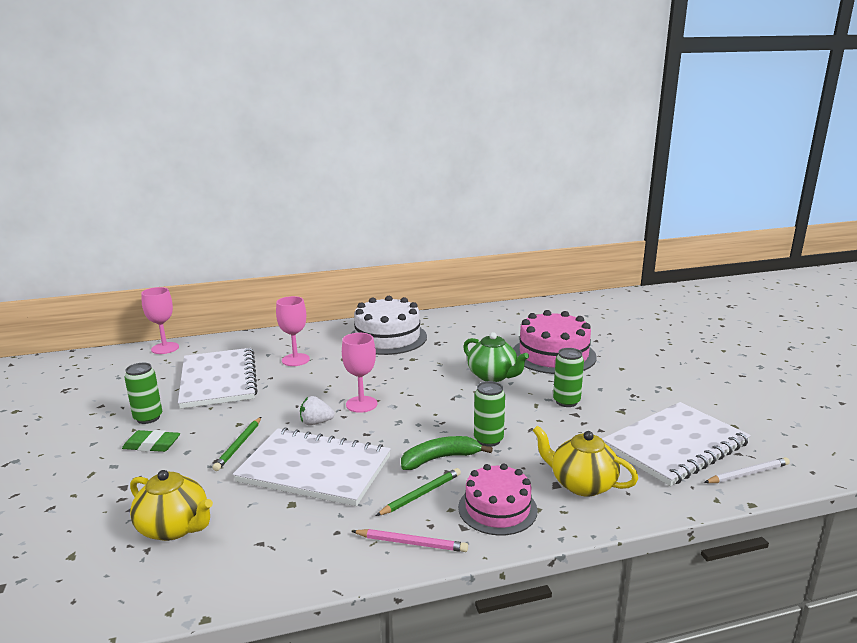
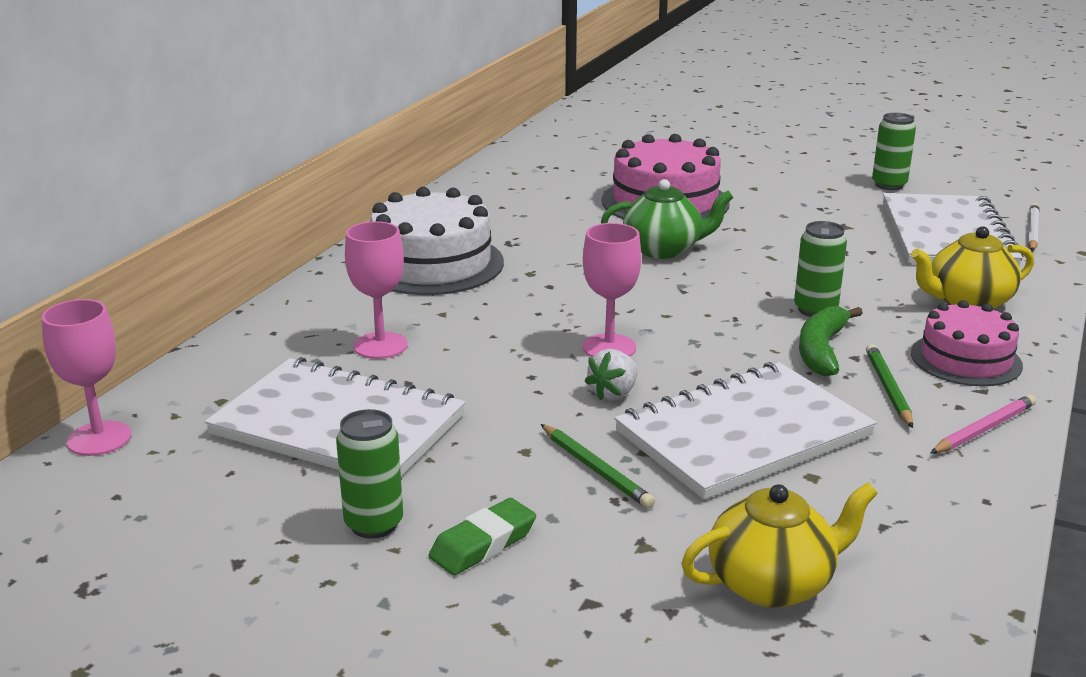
camera: 50 degrees left, 5 degrees up
green can [553,348,584,407] -> green can moved to [872,113,916,190]

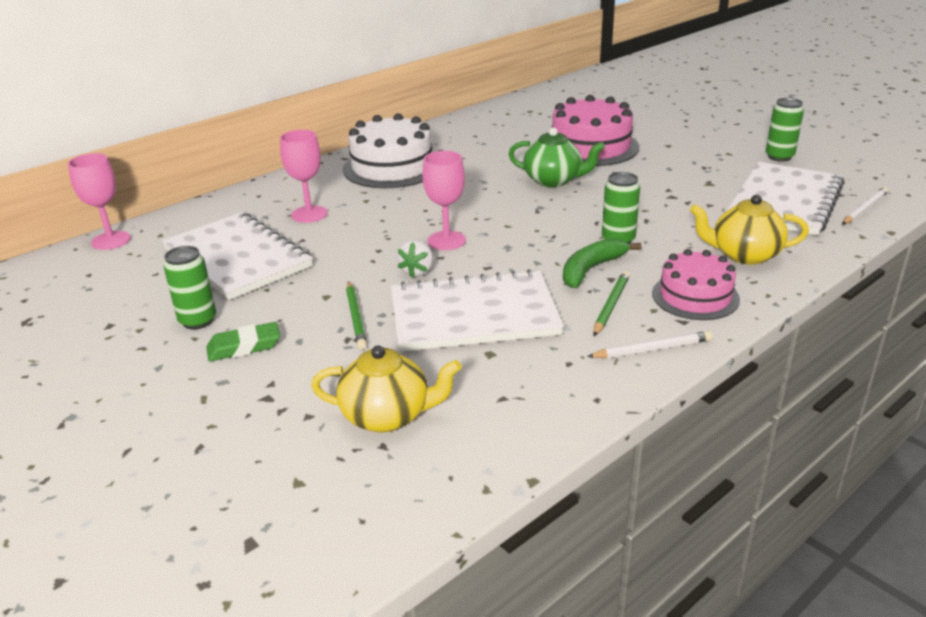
camera: 25 degrees right, 5 degrees up
white strawberry [584,349,638,401] -> white strawberry turned 45 degrees counterclockwise [397,240,433,278]
pink pencil [930,394,1036,454] -> white pencil [587,331,712,358]

